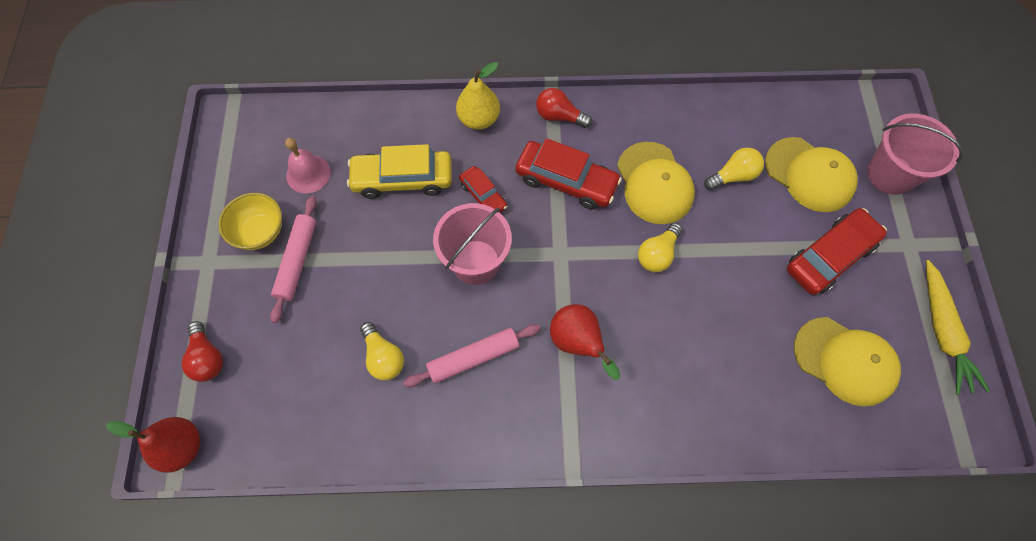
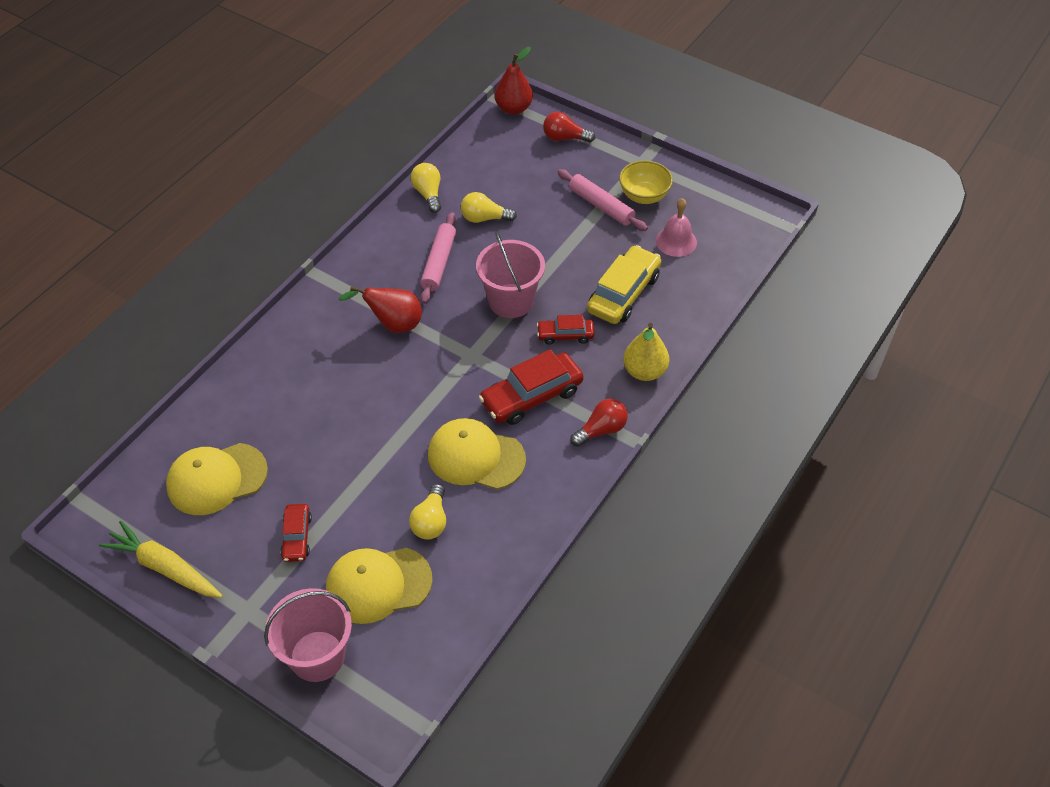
camera: 125 degrees right, 15 degrees down
yellow light bulb [638,223,683,272] -> yellow light bulb moved to [411,163,441,213]
red car [787,208,887,295] -> red car [280,504,312,562], size x0.57

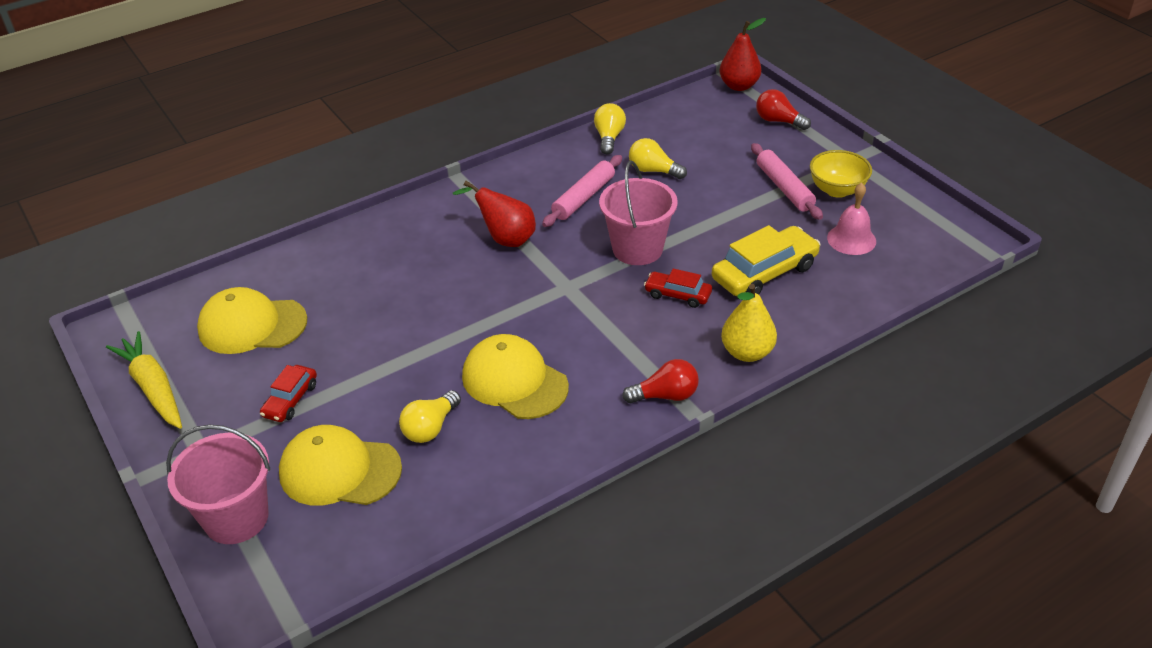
camera: 25 degrees right, 10 degrees down
red car [479,349,584,425] -> none

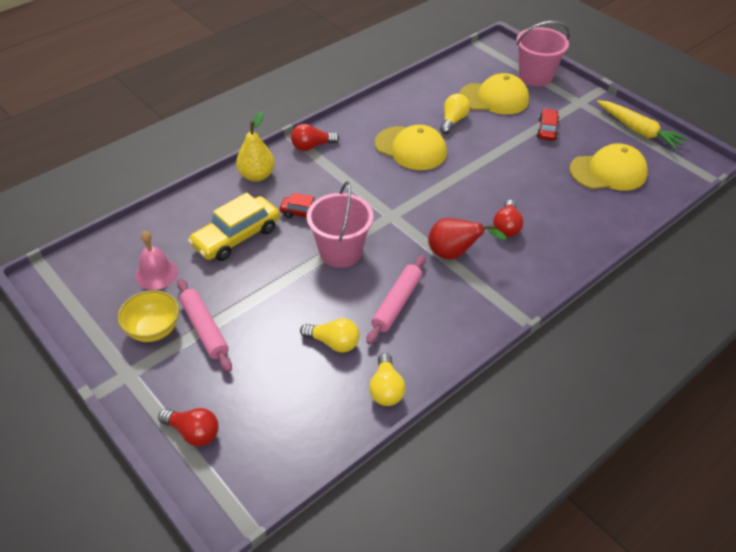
camera: 170 degrees right, 5 degrees up
red pear [720,18,766,91] -> none
none -> red light bulb [493,200,524,237]

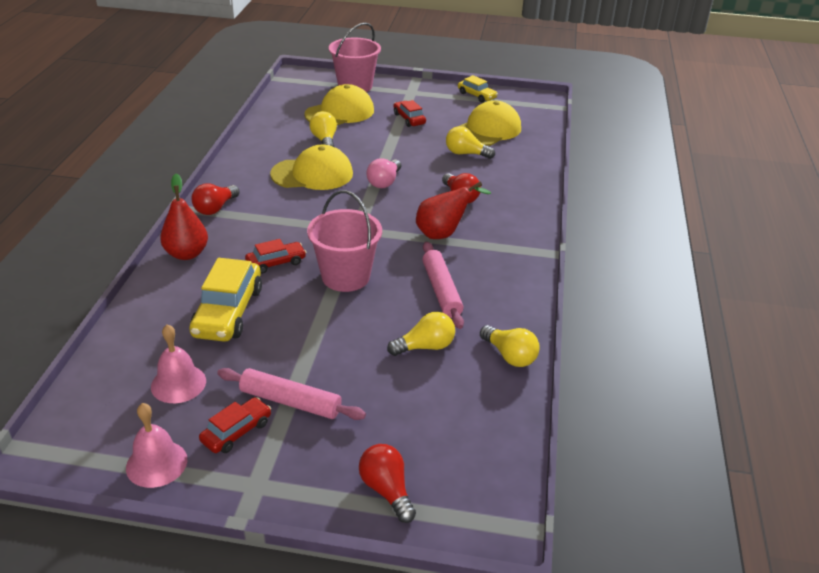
camera: 40 degrees left, 10 degrees down
yellow bowl [118,290,179,342] -> red car [199,397,271,453]
red light bulb [158,408,219,446] -> red light bulb turned 105 degrees counterclockwise [359,444,416,523]
yellow pear [236,112,275,182] -> red pear [160,174,208,260]
yellow carrot [597,100,689,150] -> yellow car [458,75,498,103]
none -> pink bell [126,403,187,488]
none -> pink light bulb [366,158,401,188]
none -> yellow light bulb [446,126,495,159]

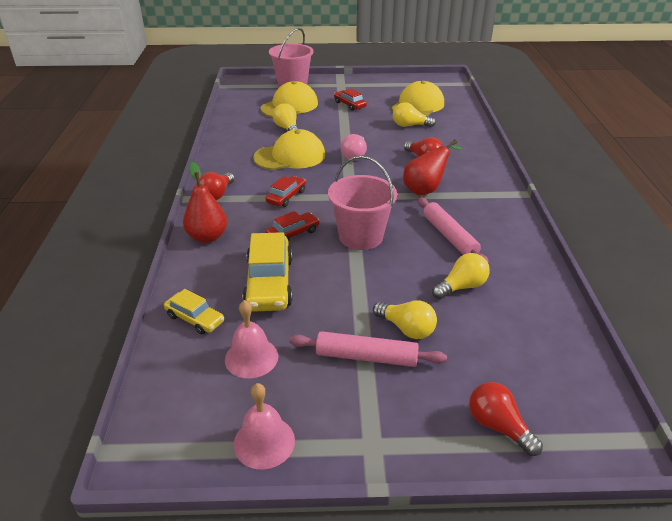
camera: 10 degrees left, 0 degrees up
red car [199,397,271,453] -> red car moved to [266,176,306,207]
yellow car [458,75,498,103] -> yellow car moved to [164,289,224,334]
yellow light bulb [480,325,539,367] -> yellow light bulb moved to [373,300,437,339]

